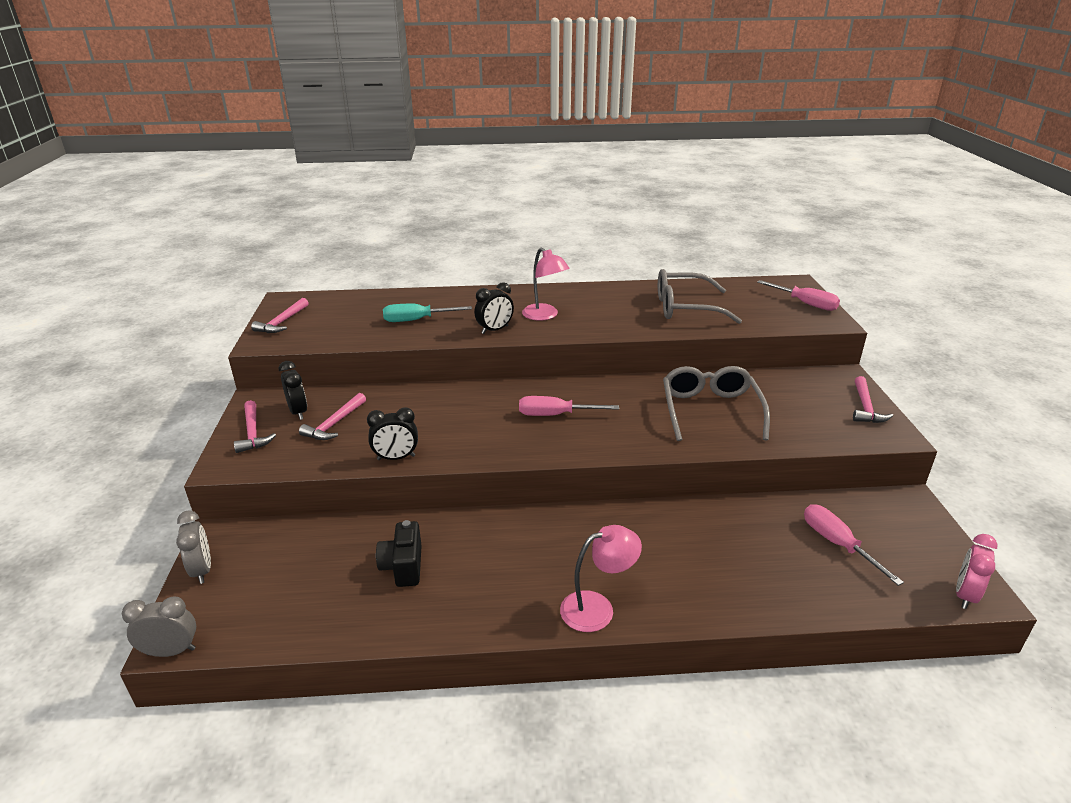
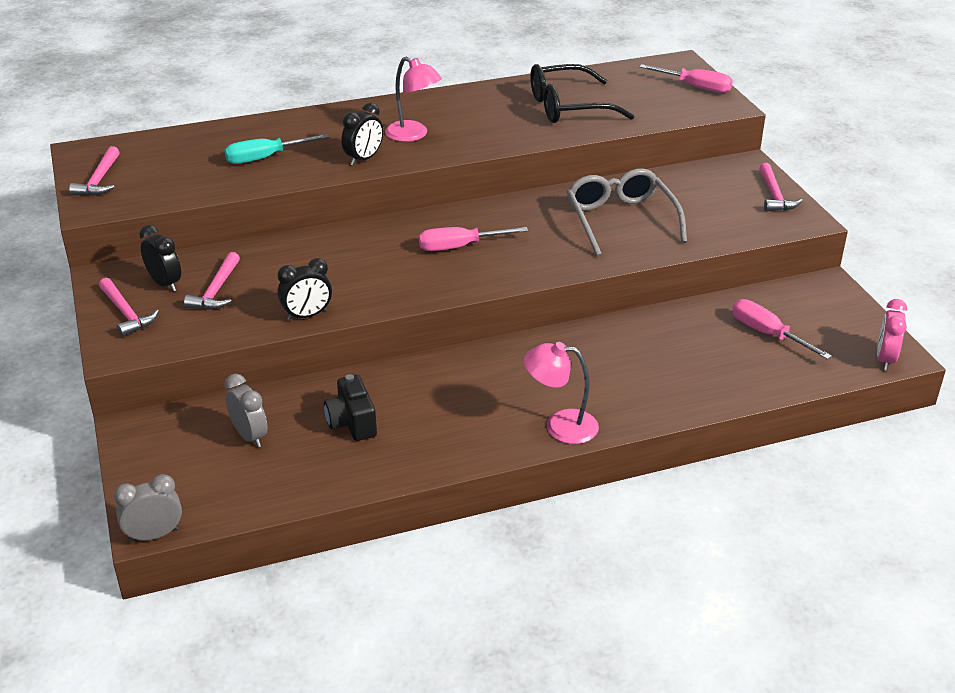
camera: 15 degrees left, 5 degrees up
grey clock [176,510,211,584] -> grey clock moved to [225,374,268,447]
pink lamp [560,525,642,632] -> pink lamp turned 135 degrees counterclockwise [524,342,599,444]
grey glasses [658,269,742,324] -> black glasses [530,64,634,123]

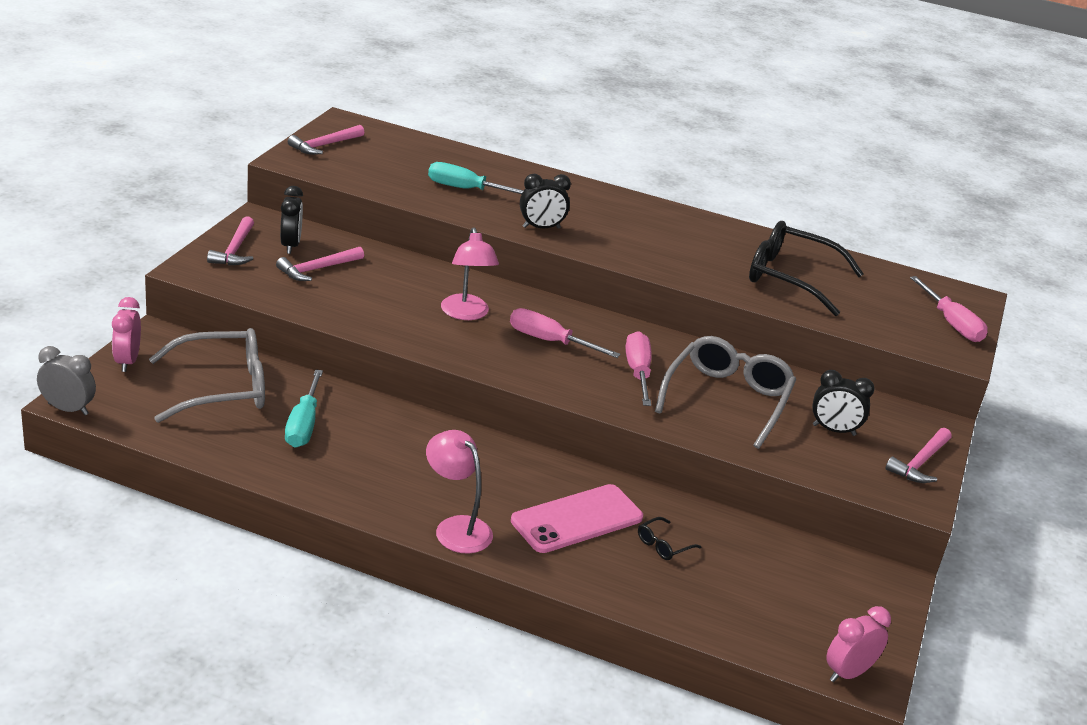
camera: 35 degrees right, 5 degrees down
grey clock [225,374,268,447] -> grey glasses [149,328,265,423]
black clock [277,258,332,321] -> black clock moved to [812,370,874,436]
black camera [324,374,377,441] -> turquoise screwdriver [285,369,323,448]
pink lamp [385,57,442,142] -> pink lamp moved to [441,227,499,320]
pink screwdriver [732,299,832,360] -> pink screwdriver moved to [626,331,652,406]
none -> pink clock [112,297,141,372]
none -> pink phone [511,484,643,553]
none -> black glasses [638,517,701,560]

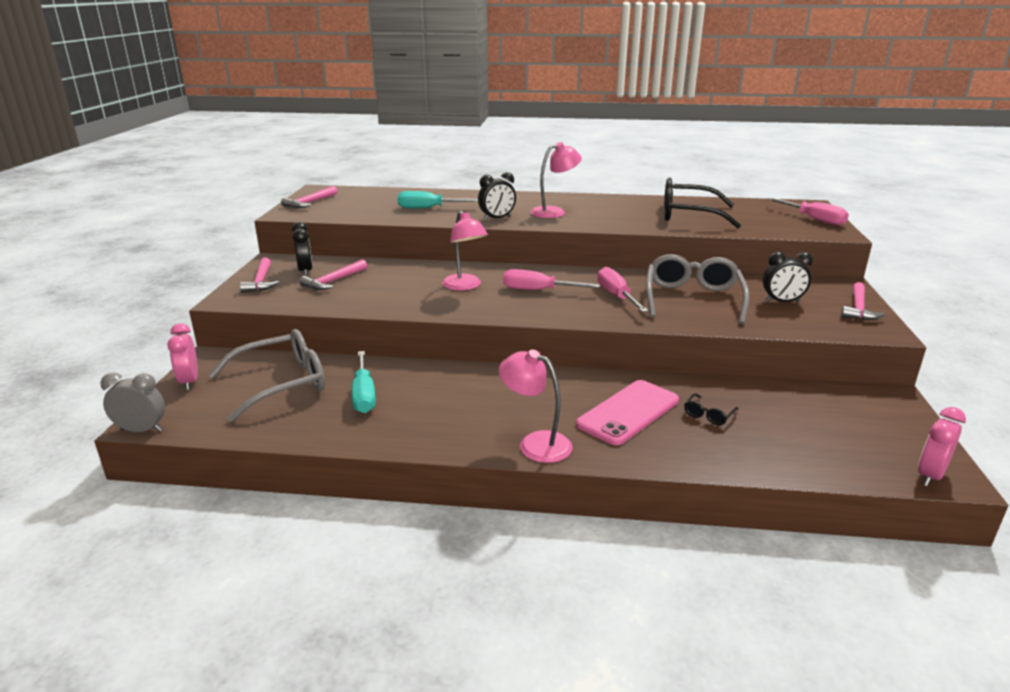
camera: 10 degrees left, 5 degrees down
none -> pink lamp [531,142,582,218]

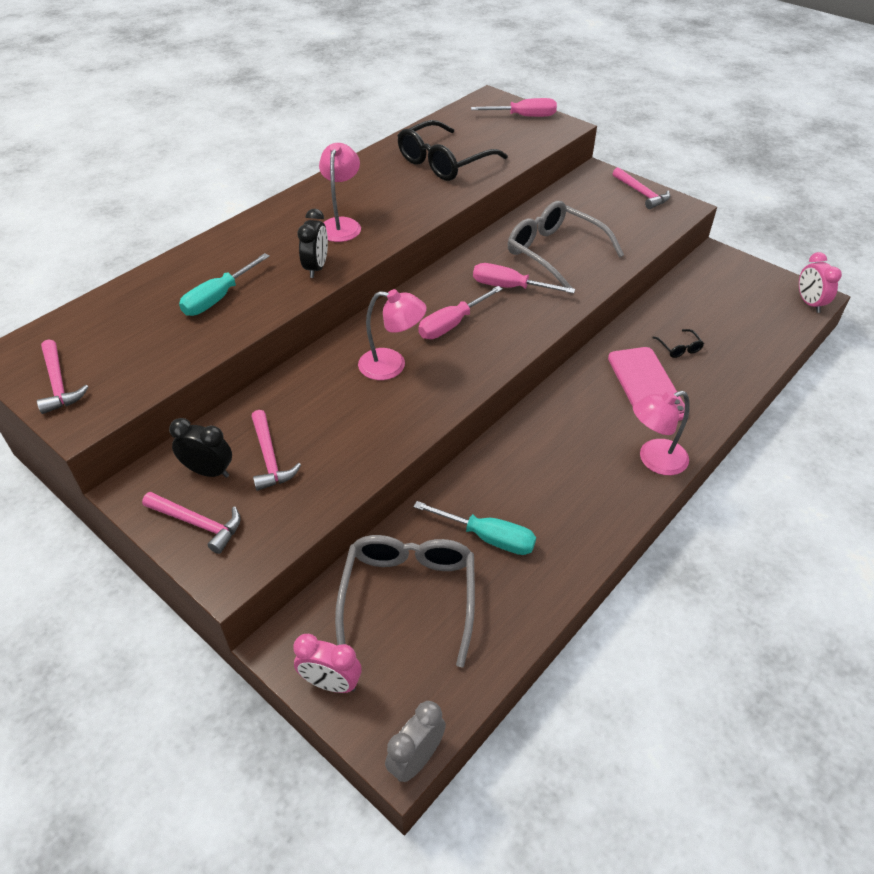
camera: 55 degrees left, 20 degrees up
black clock [763,252,813,302] -> none

